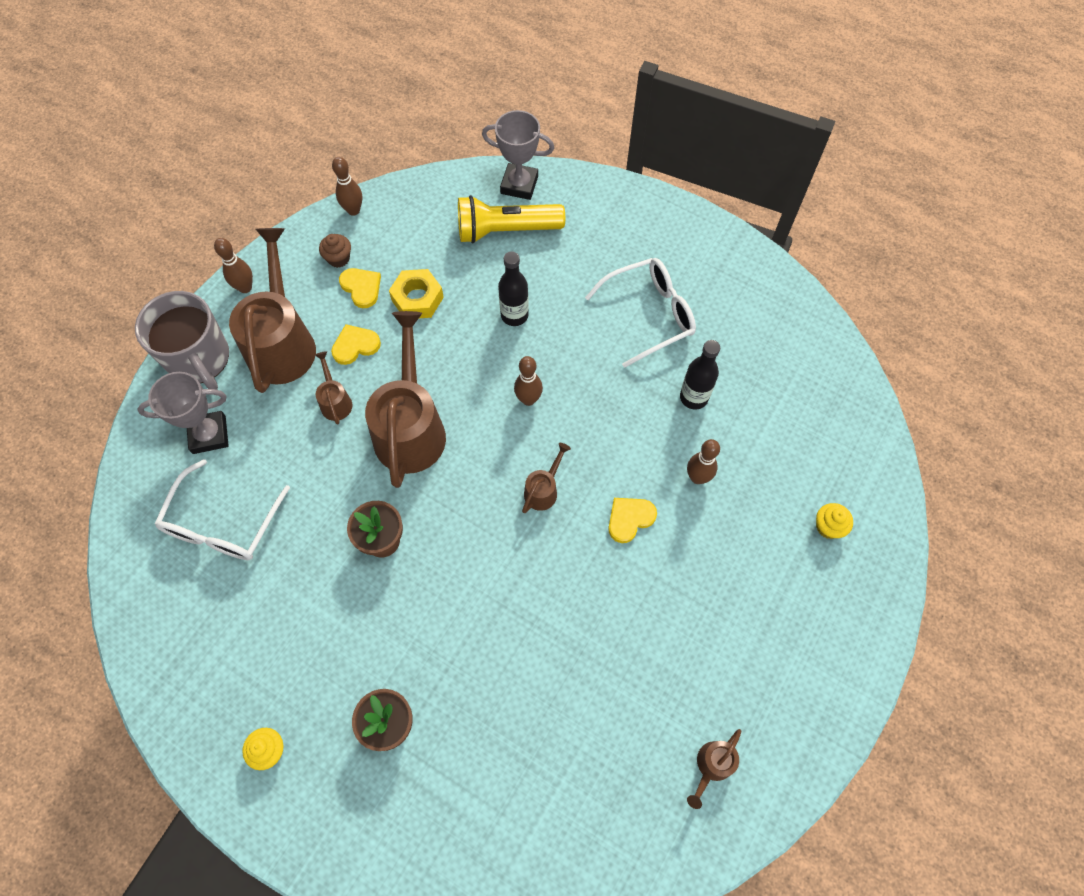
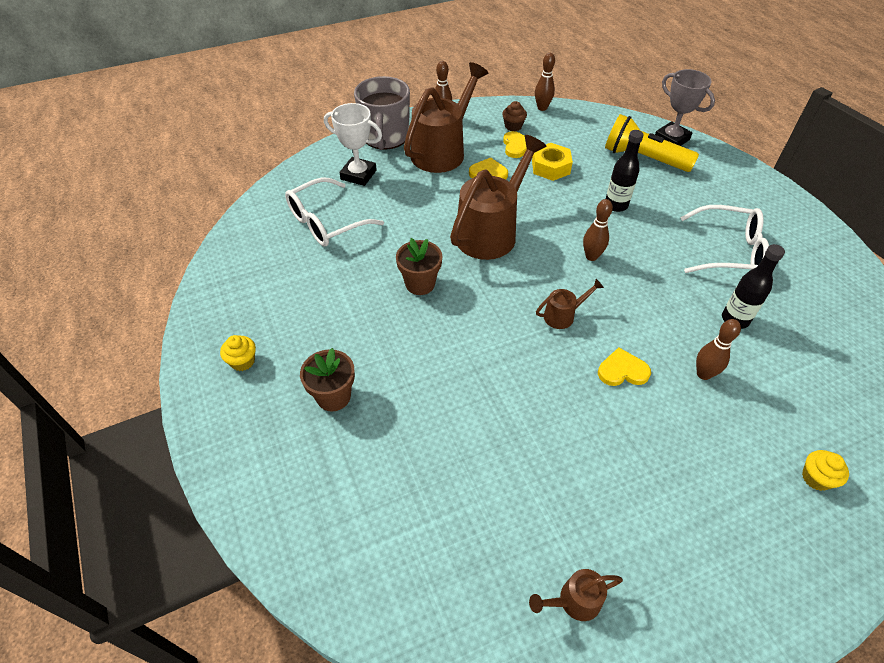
camera: 35 degrees right, 15 degrees down
grey trophy [138,372,229,454] -> white trophy [324,103,382,186]
brown watering can [315,351,352,425] -> none

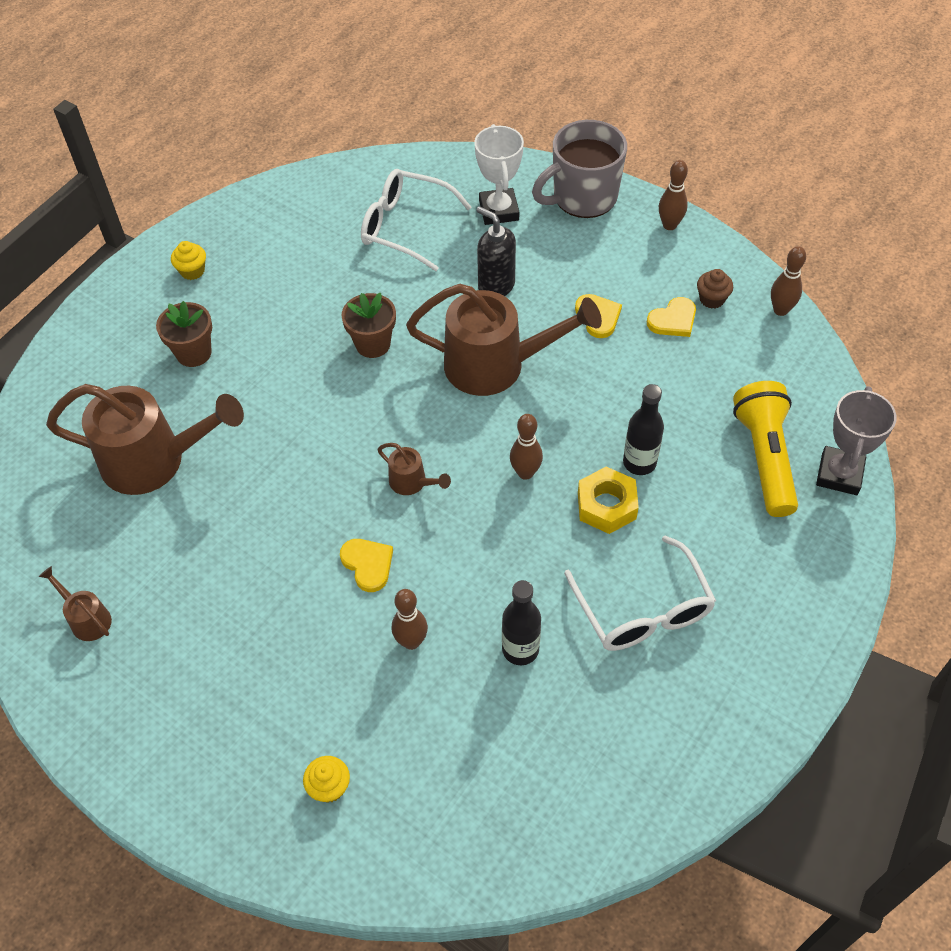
camera: 60 degrees right, 5 degrees up
brown watering can [404,62,488,173] -> brown watering can moved to [46,384,244,495]
yellow nut [532,143,573,181] -> yellow nut moved to [578,467,639,534]
none -> black soap dispenser [476,206,516,296]

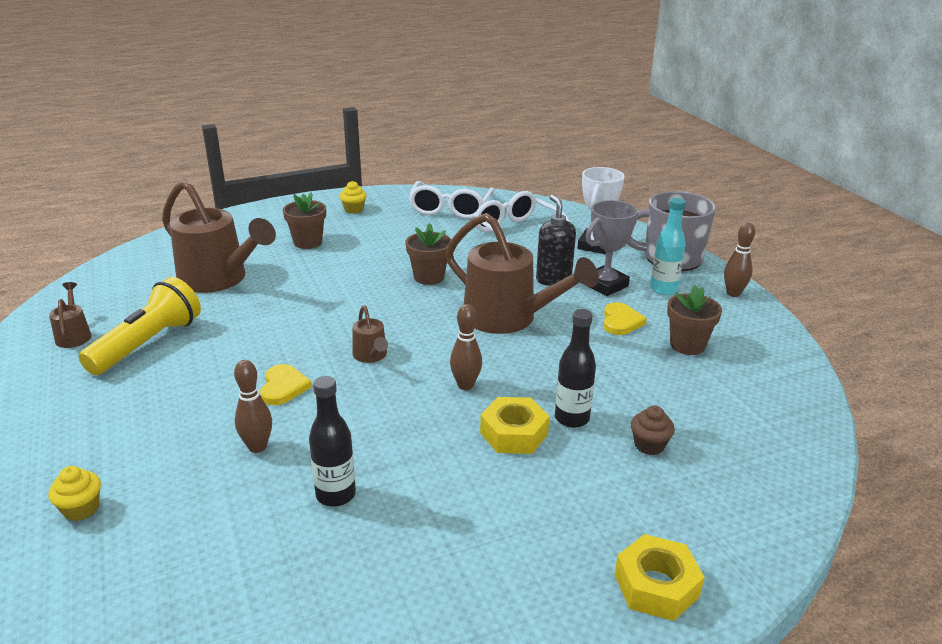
camera: 30 degrees right, 25 degrees down
white glasses [564,536,716,651] -> white glasses moved to [408,181,494,219]
yellow heart [647,297,696,337] -> brown flower pot [667,285,722,355]
brown cupcake [697,269,733,308] -> brown cupcake moved to [631,405,675,455]
yellow flashlight [733,381,798,517] -> yellow flashlight moved to [79,277,201,375]
brown bowling pin [771,246,806,316] -> none
grey trophy [816,386,896,495] -> grey trophy moved to [586,200,638,296]
none -> yellow nut [615,534,705,621]
none -> turquoise bottle [650,198,686,295]

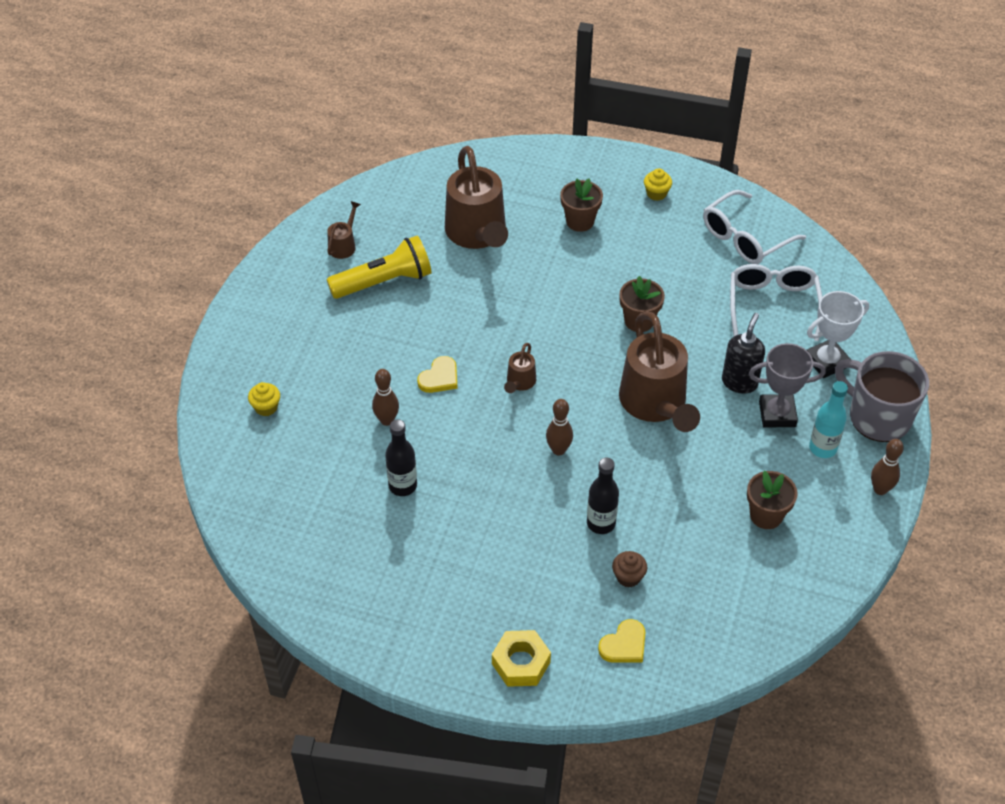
camera: 40 degrees right, 20 degrees up
yellow nut [480,397,550,454] -> none
yellow heart [603,302,647,335] -> yellow heart moved to [598,619,646,663]

